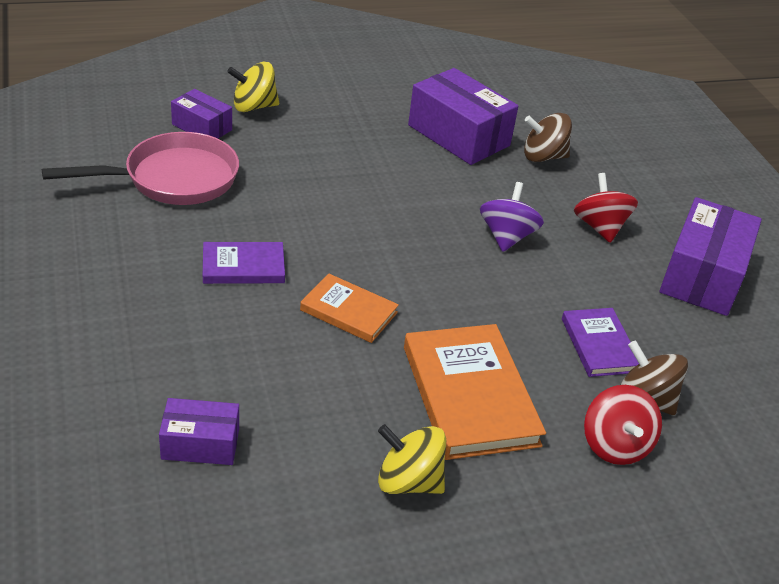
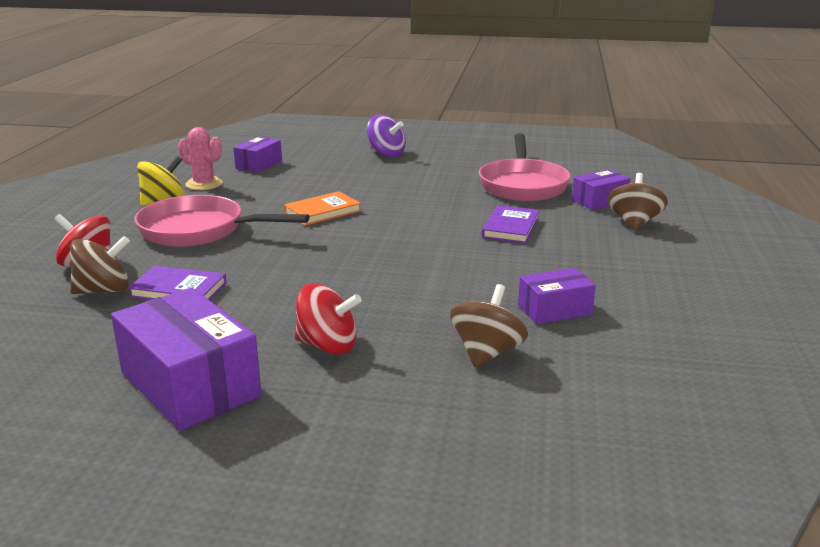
camera: 120 degrees right, 15 degrees down
purple book [203,242,285,284] -> purple book moved to [482,205,539,243]
yellow spinning top [227,62,279,112] -> brown spinning top [607,173,668,231]
orange book [404,324,546,460] -> pink pan [134,195,309,247]
purple box [408,68,519,165] -> purple box [518,268,596,324], size x0.56
purple spinning top [480,182,544,252] -> purple spinning top moved to [367,115,406,157]
none -> pink cactus [178,127,223,190]

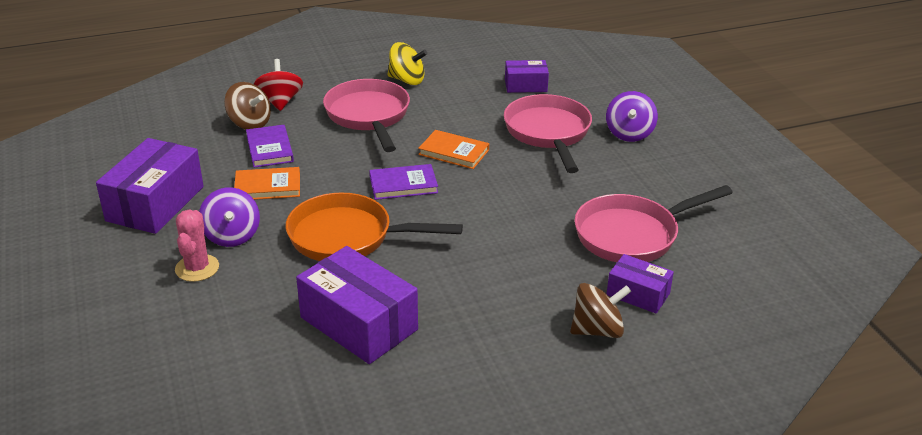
camera: 60 degrees right, 10 degrees up
pink cactus [178,127,223,190] -> pink cactus moved to [175,210,219,282]
red spinning top [295,283,362,355] -> purple spinning top [199,187,260,247]
brown spinning top [450,284,528,368] -> none
purple book [482,205,539,243] -> purple book moved to [369,164,438,200]
purple box [518,268,596,324] -> purple box [296,246,418,364], size x1.79
none -> orange book [234,167,300,200]
none -> orange pan [286,193,463,261]
none -> pink pan [504,94,592,173]

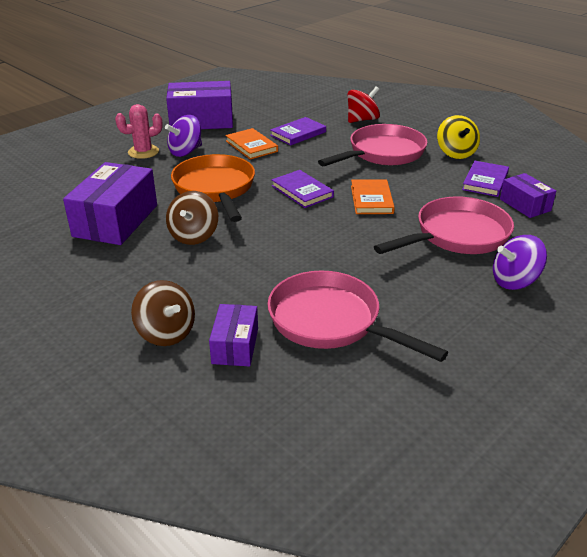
camera: 65 degrees right, 0 degrees up
brown spinning top [224,82,271,130] -> brown spinning top moved to [166,191,218,245]
none -> purple book [462,161,509,197]

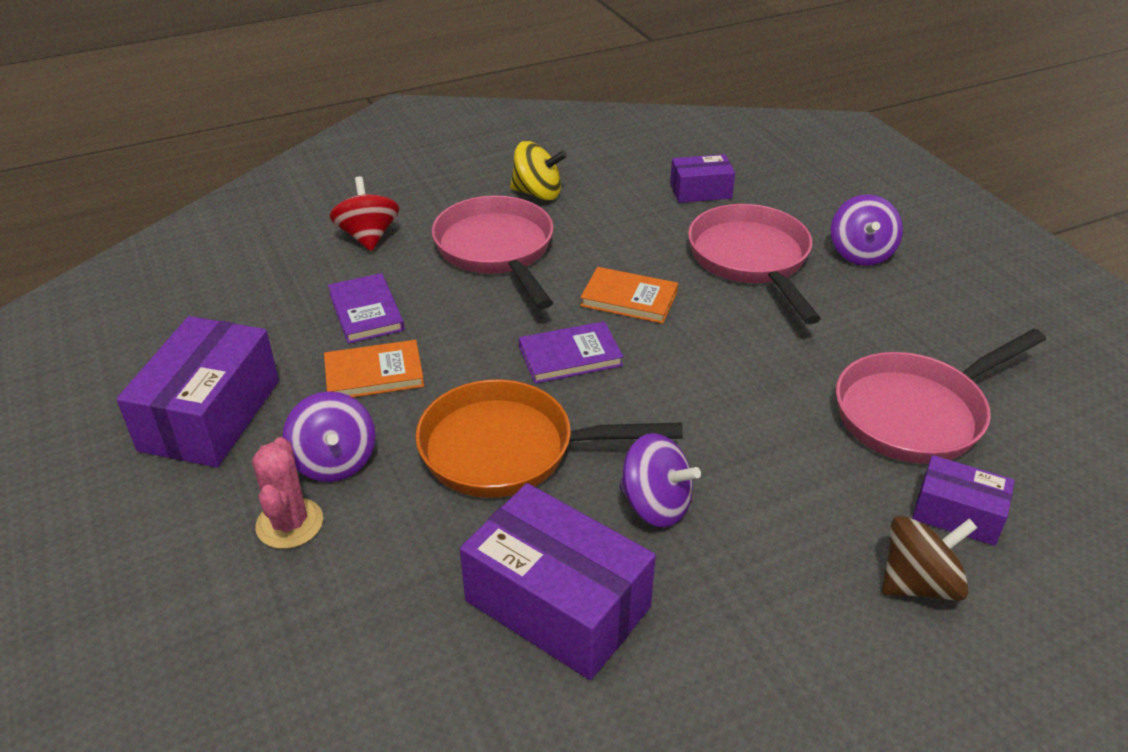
camera: 70 degrees left, 5 degrees up
brown spinning top [166,191,218,245] -> purple spinning top [619,433,701,528]
purple book [462,161,509,197] -> none

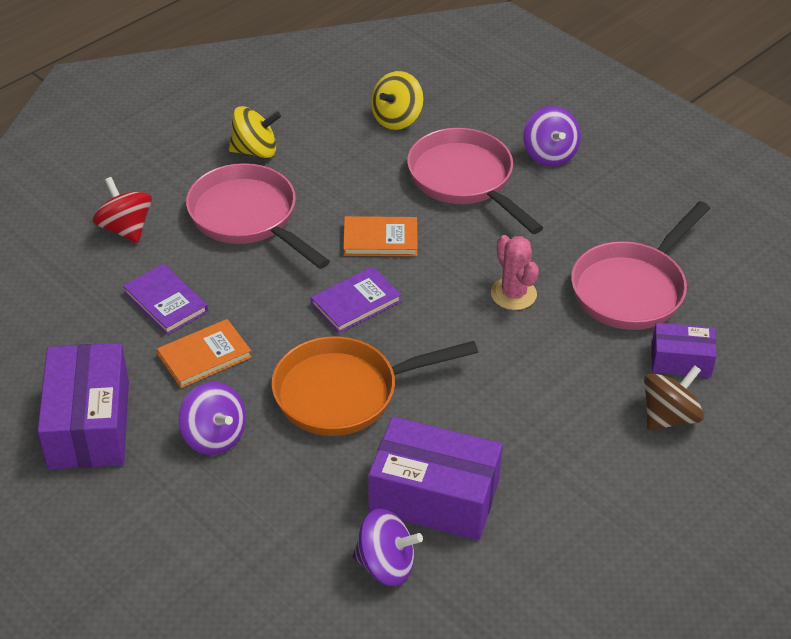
camera: 20 degrees left, 5 degrees up
pink cactus [252,437,323,549] -> pink cactus moved to [491,235,539,310]
purple spinning top [619,433,701,528] -> purple spinning top moved to [352,509,423,586]
purple box [670,154,735,203] -> yellow spinning top [371,71,424,130]

